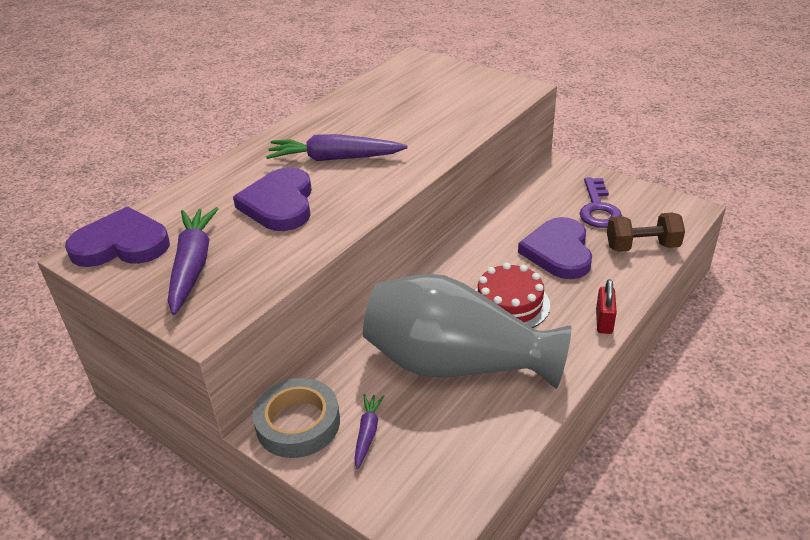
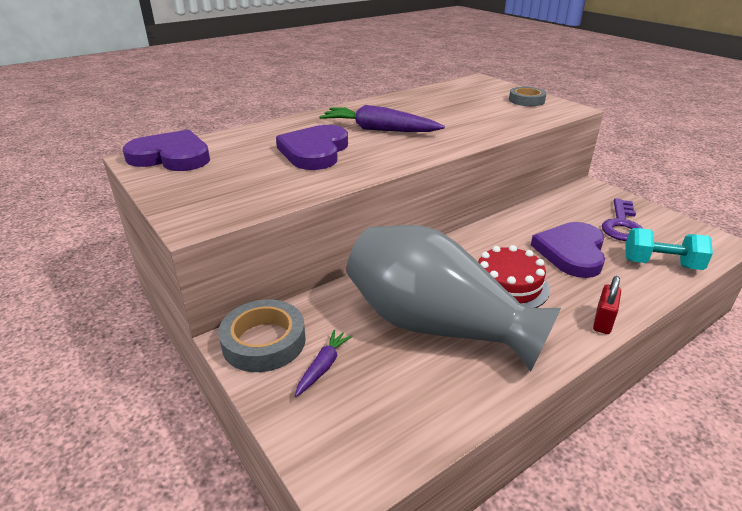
camera: 15 degrees right, 5 degrees down
purple carrot [168,207,218,315] -> none
brown dumbbell [607,213,685,252] -> turquoise dumbbell [626,228,713,270]
none -> grey tape [509,87,547,106]

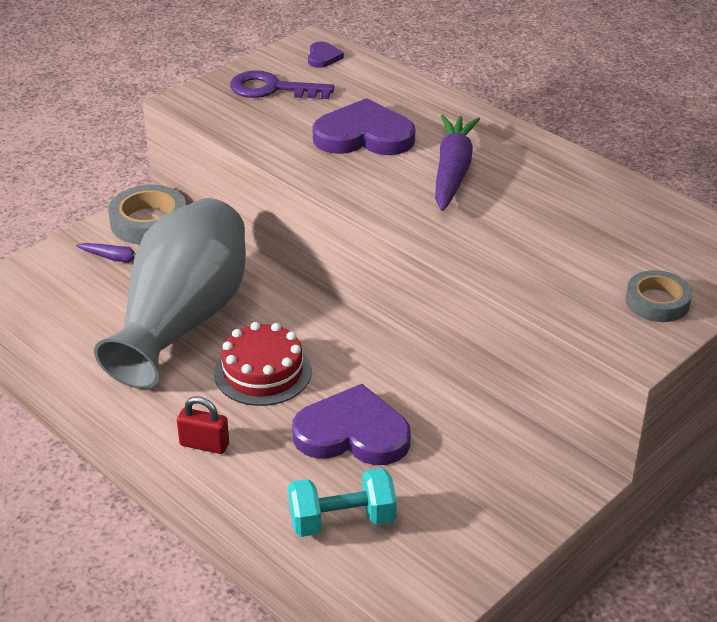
camera: 80 degrees right, 5 degrees up
purple heart [123,130,210,171] -> purple heart [308,41,344,68], size x0.46
purple key [602,198,644,241] -> purple key moved to [230,70,335,99]
turquoise dumbbell [626,228,713,270] -> turquoise dumbbell turned 75 degrees clockwise [288,468,397,537]

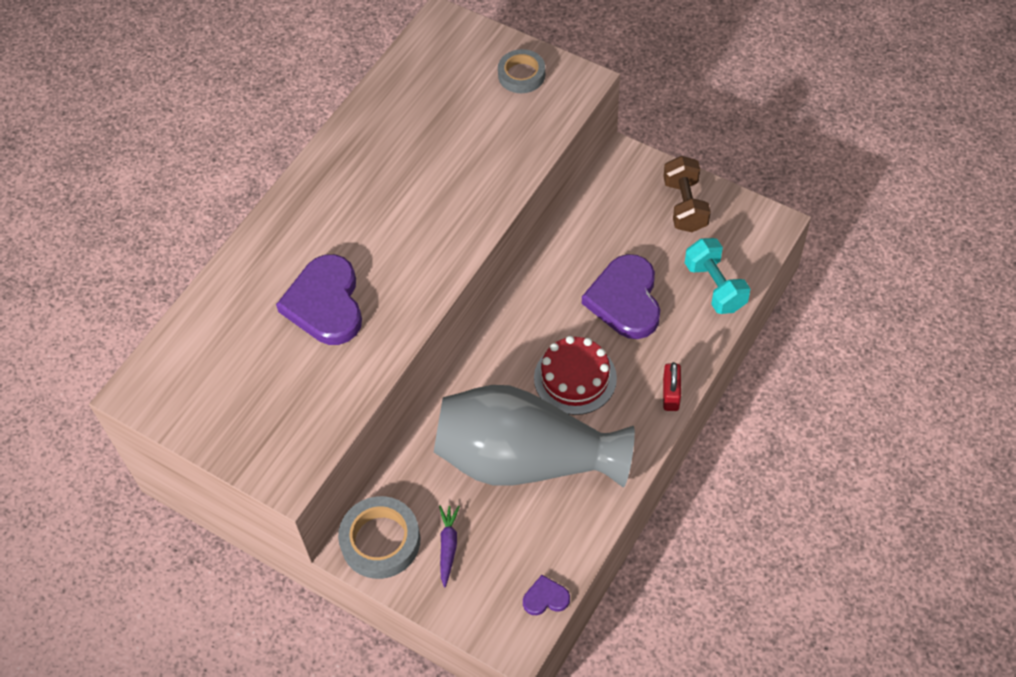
camera: 100 degrees left, 20 degrees up
purple key [230,70,335,99] -> none
purple heart [308,41,344,68] -> purple heart moved to [523,575,570,615]
purple carrot [435,115,480,211] -> none
none -> brown dumbbell [663,156,711,232]

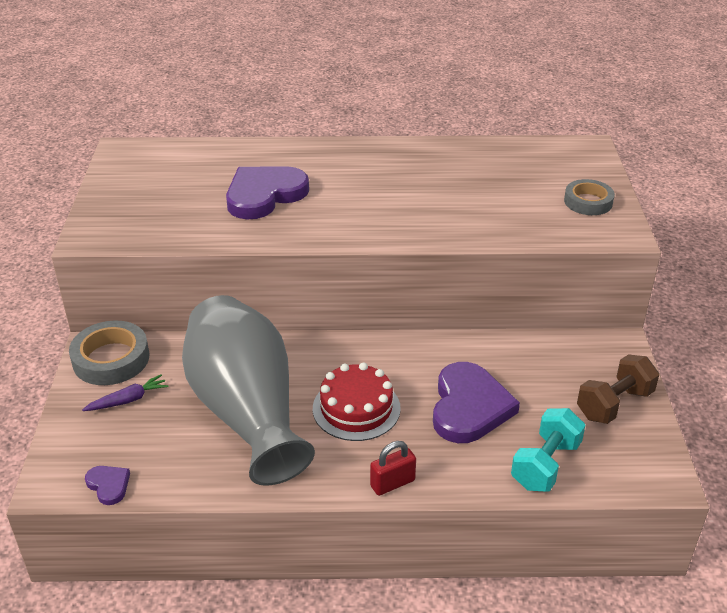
camera: 55 degrees right, 20 degrees down
purple heart [582,254,660,339] -> purple heart turned 135 degrees clockwise [433,362,520,443]

